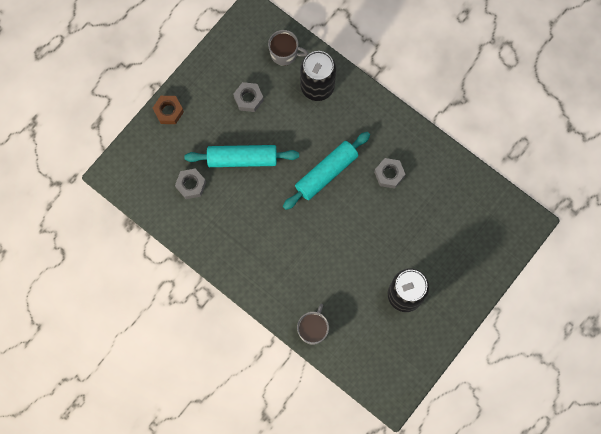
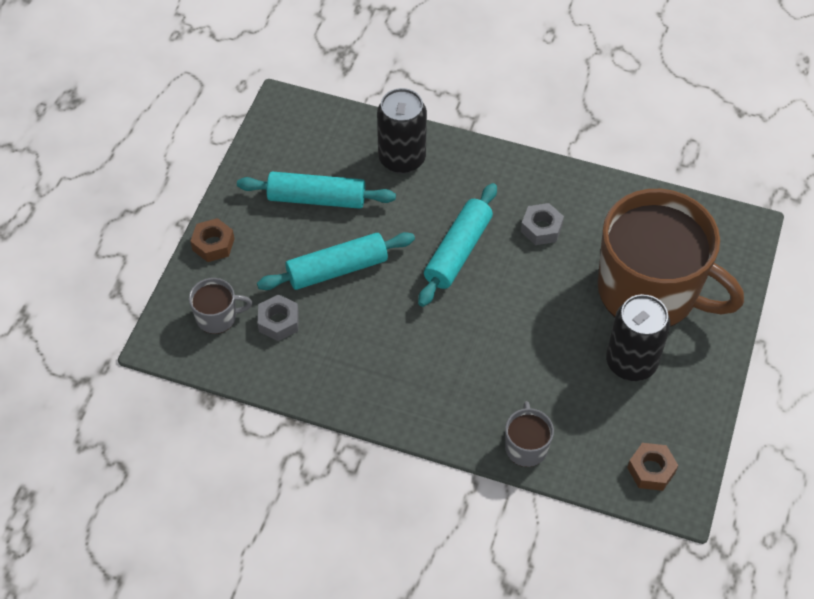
camera: 20 degrees left, 20 degrees down
grey nut [233,82,264,112] -> turquoise rolling pin [237,172,396,209]
grey mug [268,30,308,66] -> grey mug moved to [189,278,252,334]
none -> brown mug [598,189,744,327]
none -> brown nut [627,443,678,491]

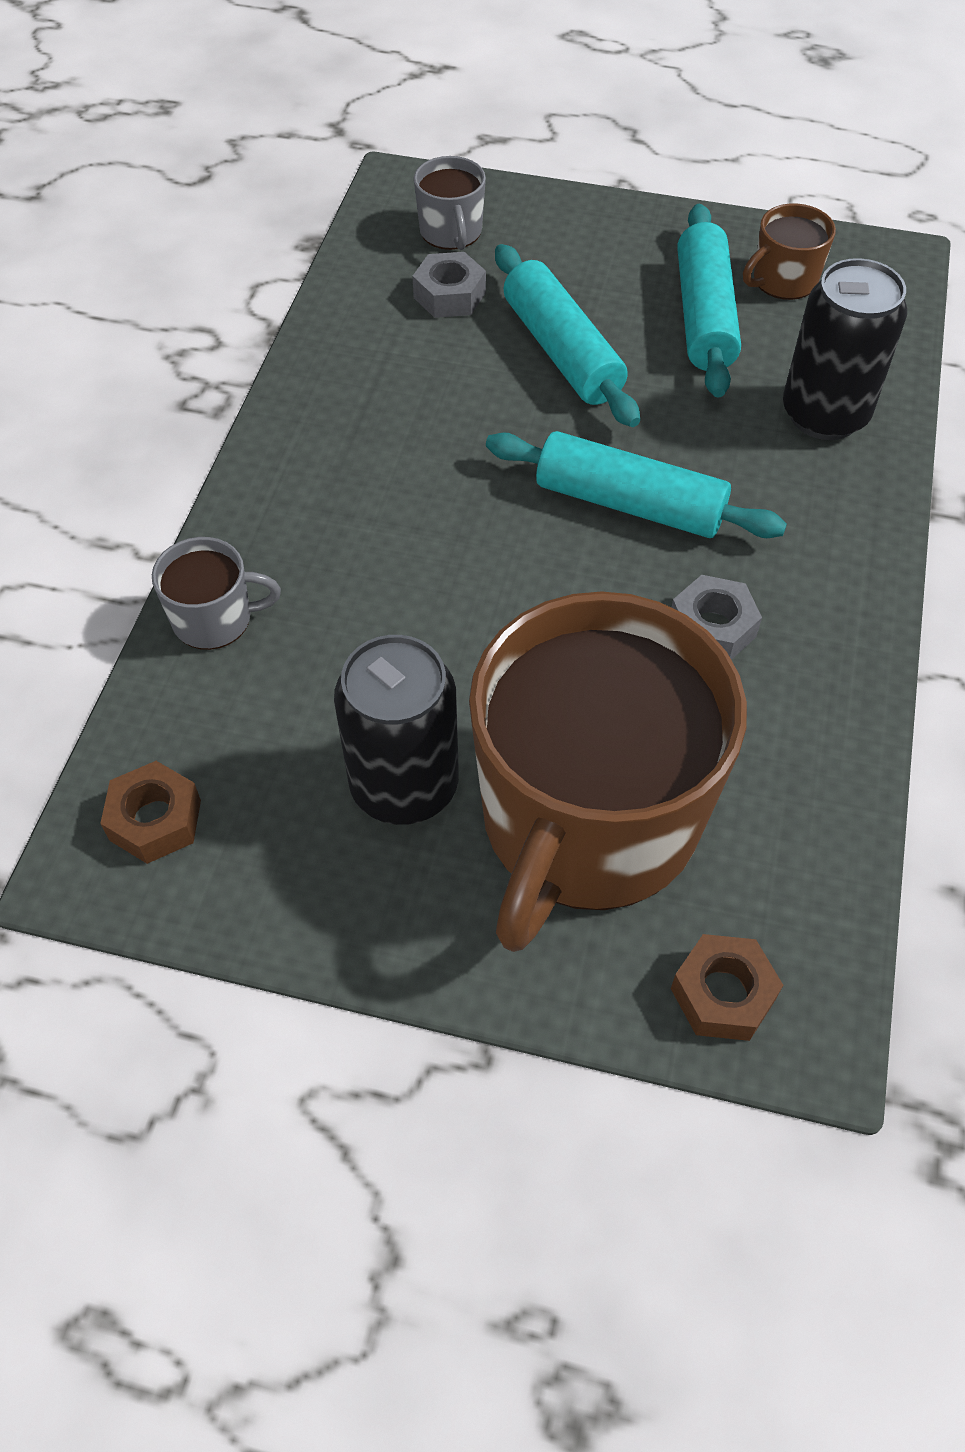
camera: 85 degrees right, 0 degrees up
brown nut [190,218,234,262] -> brown nut moved to [671,934,783,1041]
none -> brown mug [743,203,836,300]

